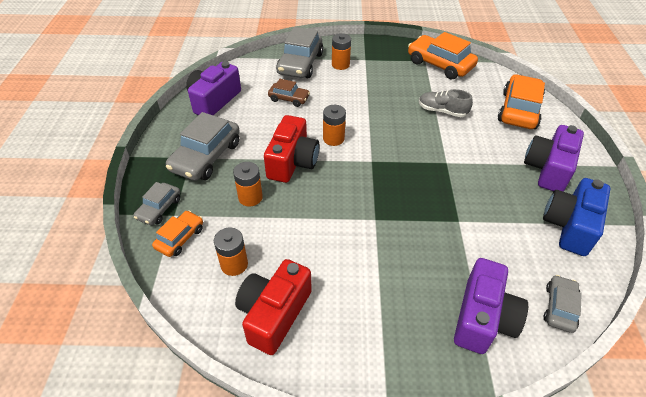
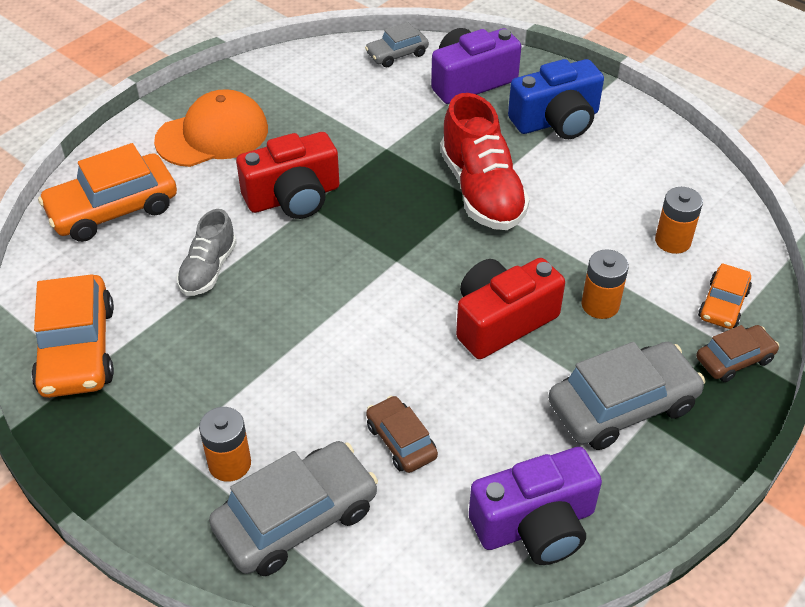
camera: 140 degrees left, 0 degrees up
grey car [134,182,180,225] -> brown car [696,325,779,382]
orange car [152,210,203,257] -> orange car turned 45 degrees counterclockwise [698,263,752,329]
red camera [235,259,312,355] -> red camera moved to [236,132,340,219]
orange battery [323,105,346,146] -> none
grey shoe [419,89,473,117] -> grey shoe turned 45 degrees clockwise [177,209,237,296]
purple camera [524,125,584,191] -> orange cap [154,89,268,167]
blue camera [543,178,611,256] -> blue camera moved to [508,59,604,139]
none -> red shoe [440,93,530,230]

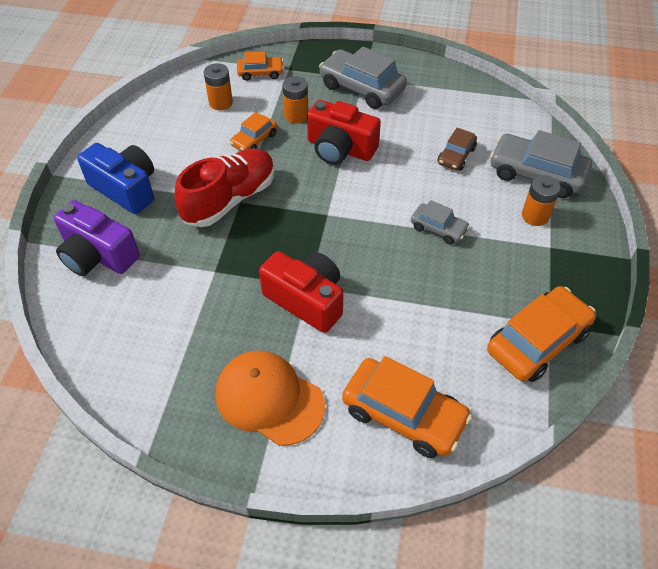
camera: 120 degrees left, 5 degrees up
grey shoe [177,209,237,296] -> none
grey car [365,22,429,68] -> grey car moved to [411,200,470,245]
purple camera [469,447,602,565] -> none
brown car [696,325,779,382] -> none
none -> orange car [230,112,277,151]

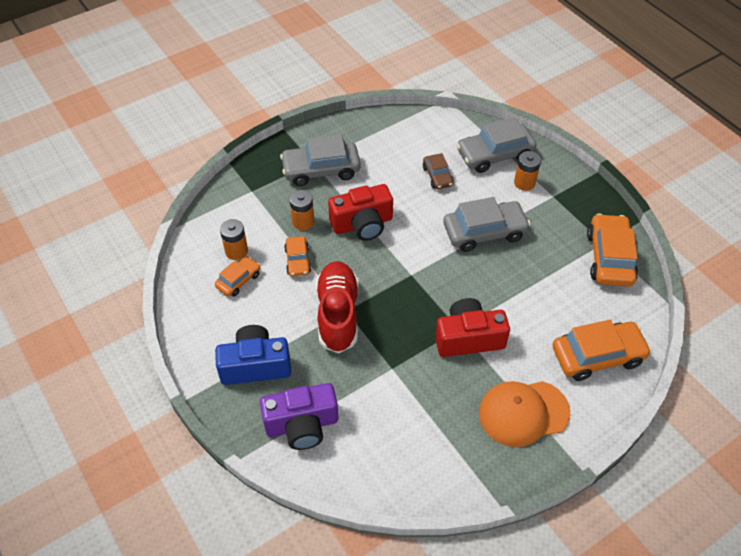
camera: 45 degrees left, 0 degrees up
orange car [237,51,284,81] -> orange car moved to [215,256,261,297]
grey car [411,200,470,245] -> grey car [443,197,531,252], size x1.80

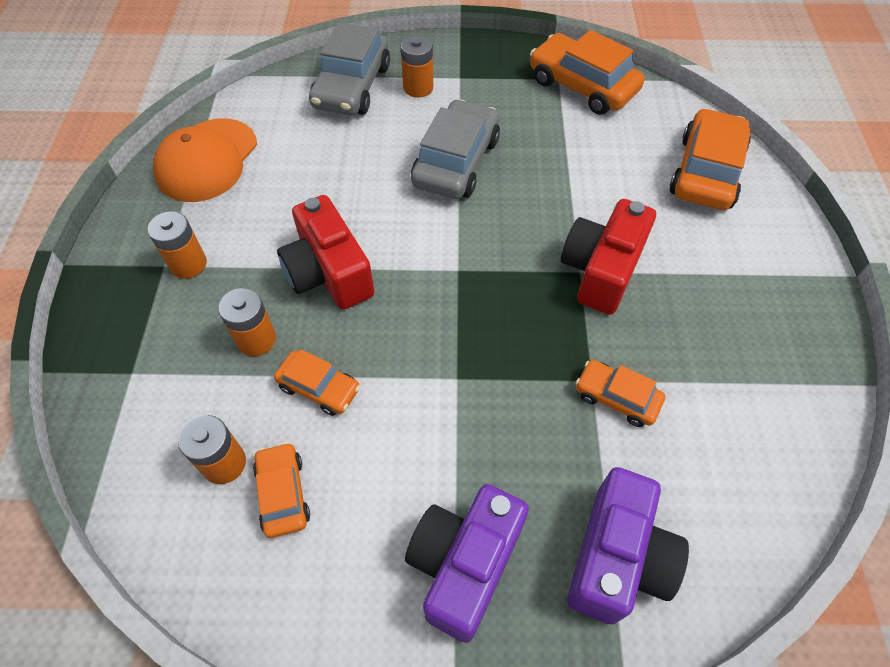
camera: 55 degrees left, 5 degrees up
blue camera [215,325,291,385] -> purple camera [405,484,529,643]
grey car [280,134,361,186] -> orange battery [148,211,207,279]
red shoe [315,261,359,353] -> none
red camera [328,184,393,241] -> red camera turned 135 degrees clockwise [277,195,374,309]
brown car [423,153,454,189] -> none
orange cap [479,381,570,447] -> orange cap moved to [153,118,257,202]
none -> orange car [576,360,665,427]

